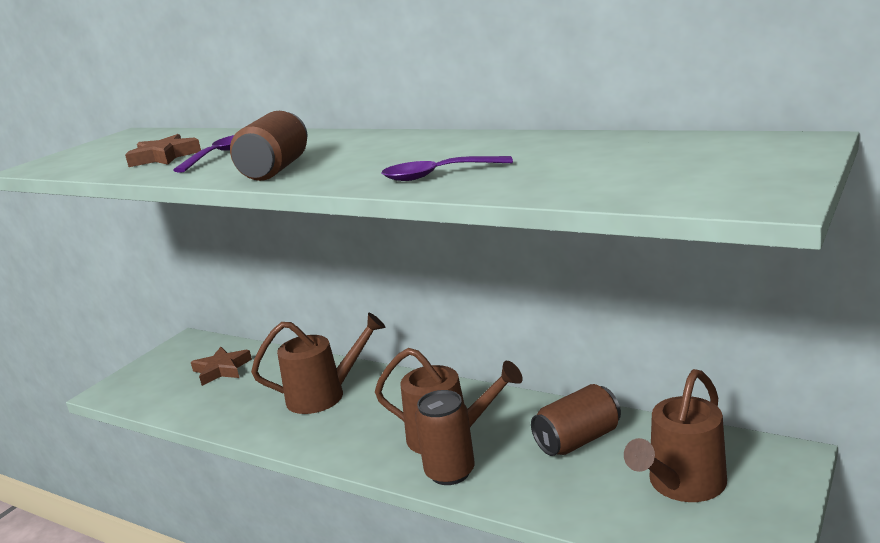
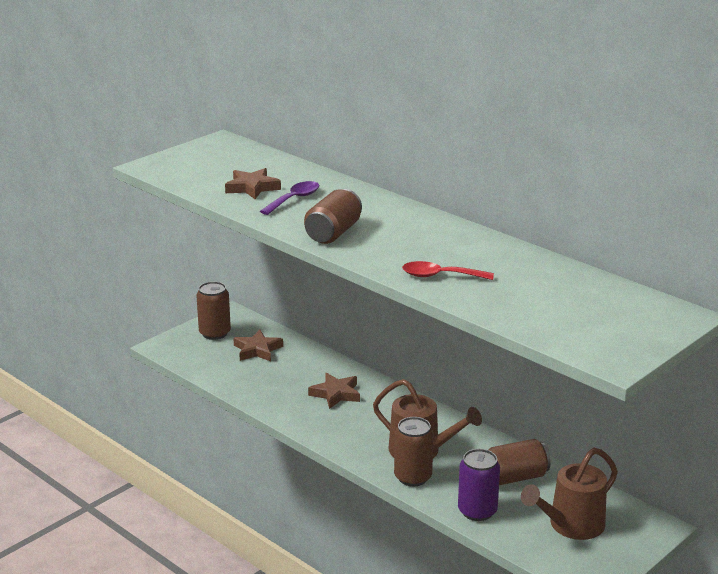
camera: 10 degrees right, 5 degrees up
brown watering can [251,313,385,414] -> brown star [308,373,360,409]
purple spoon [381,156,513,181] -> red spoon [402,261,494,280]
none -> brown can [196,281,231,340]
none -> purple can [458,449,500,521]

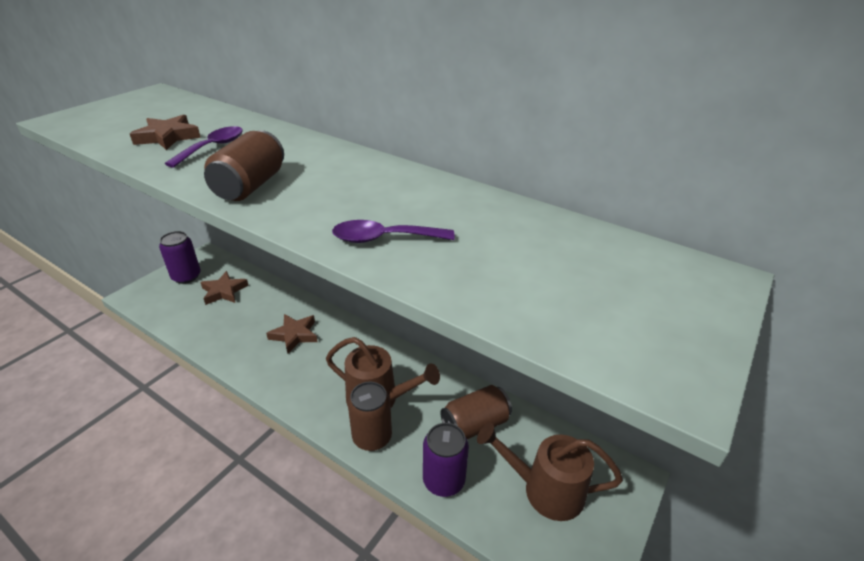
camera: 10 degrees left, 10 degrees up
brown can [196,281,231,340] -> purple can [159,231,201,284]
red spoon [402,261,494,280] -> purple spoon [332,220,455,243]
brown watering can [521,448,618,540] -> brown watering can turned 60 degrees clockwise [477,423,623,521]

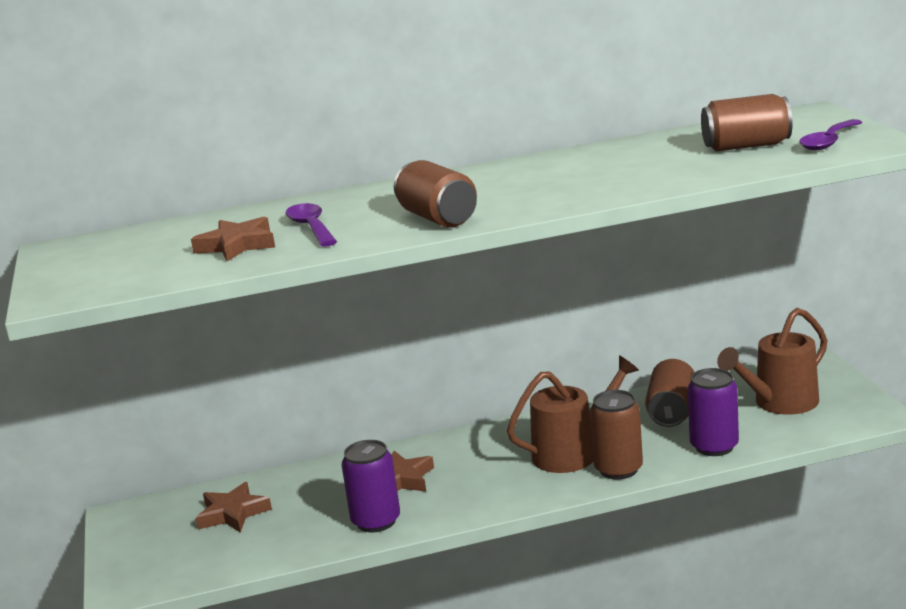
camera: 45 degrees left, 15 degrees down
purple can [159,231,201,284] -> purple can moved to [342,440,400,532]
purple spoon [332,220,455,243] -> purple spoon moved to [799,119,863,150]
none -> brown can [701,94,793,152]

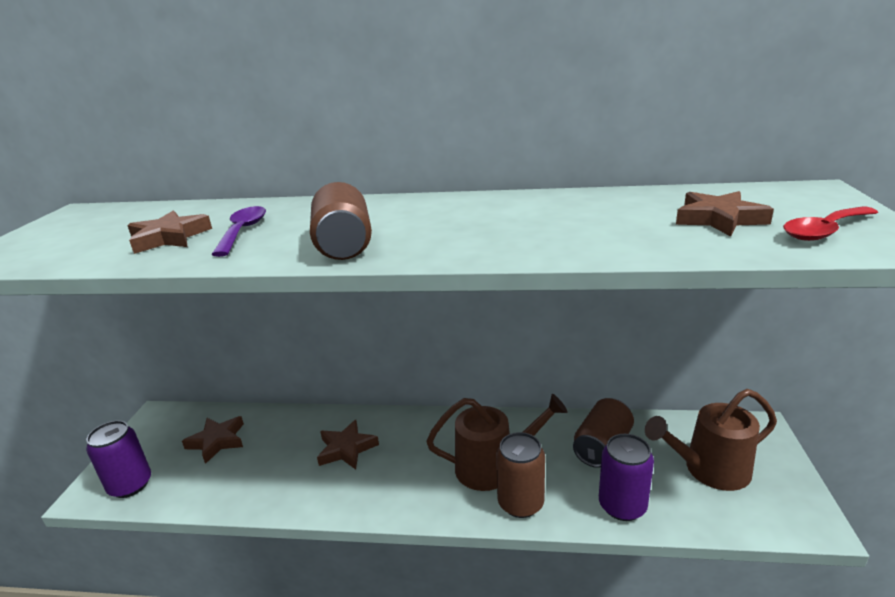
camera: 20 degrees right, 5 degrees up
purple can [342,440,400,532] -> purple can moved to [86,420,151,498]
brown can [701,94,793,152] -> brown star [676,191,774,237]
purple spoon [799,119,863,150] -> red spoon [783,207,878,241]

